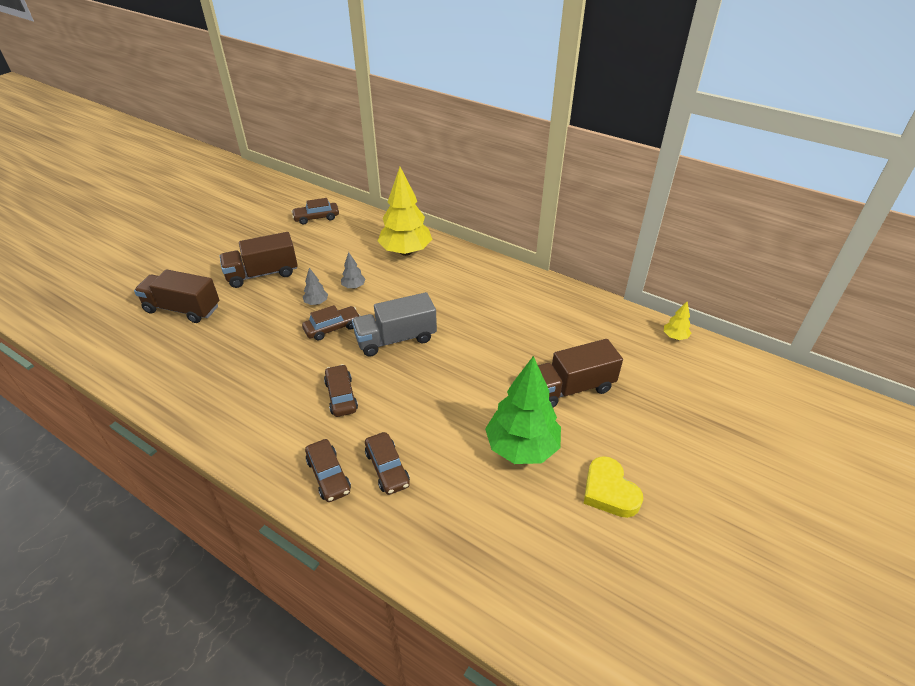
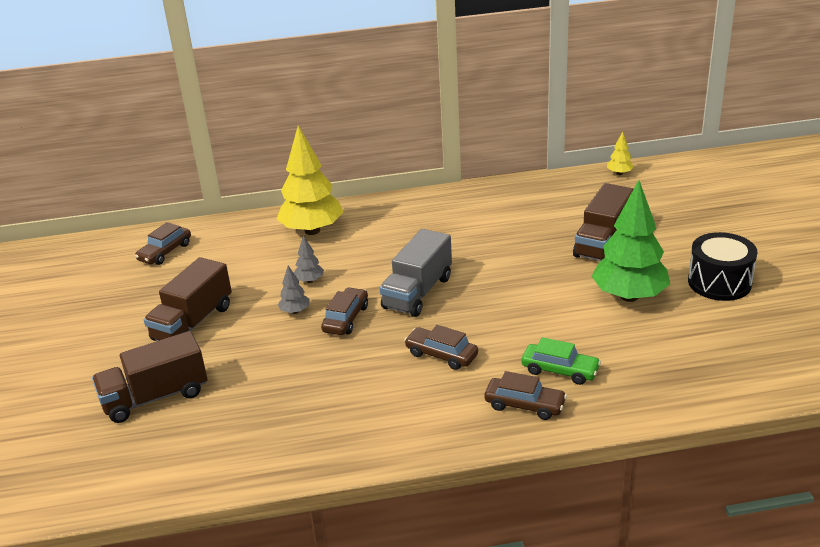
camera: 40 degrees left, 10 degrees down
brown car [365,432,410,495] -> green car [521,337,601,385]
yellow heart [583,456,643,518] -> black drum [688,232,757,301]

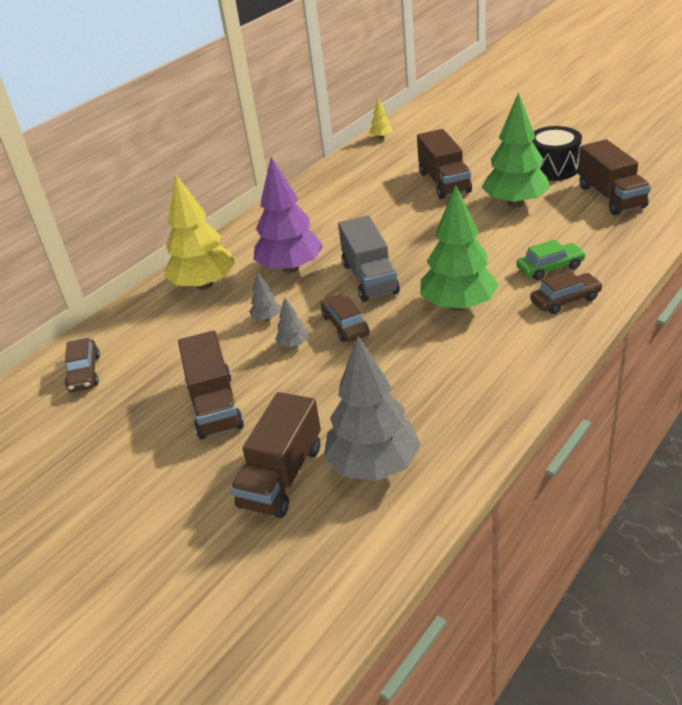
camera: 40 degrees left, 5 degrees up
brown car [404,325,478,370] -> green tree [420,185,499,311]
none -> purple tree [253,157,323,273]
none -> grey tree [324,337,421,481]
none -> brown truck [578,139,651,215]

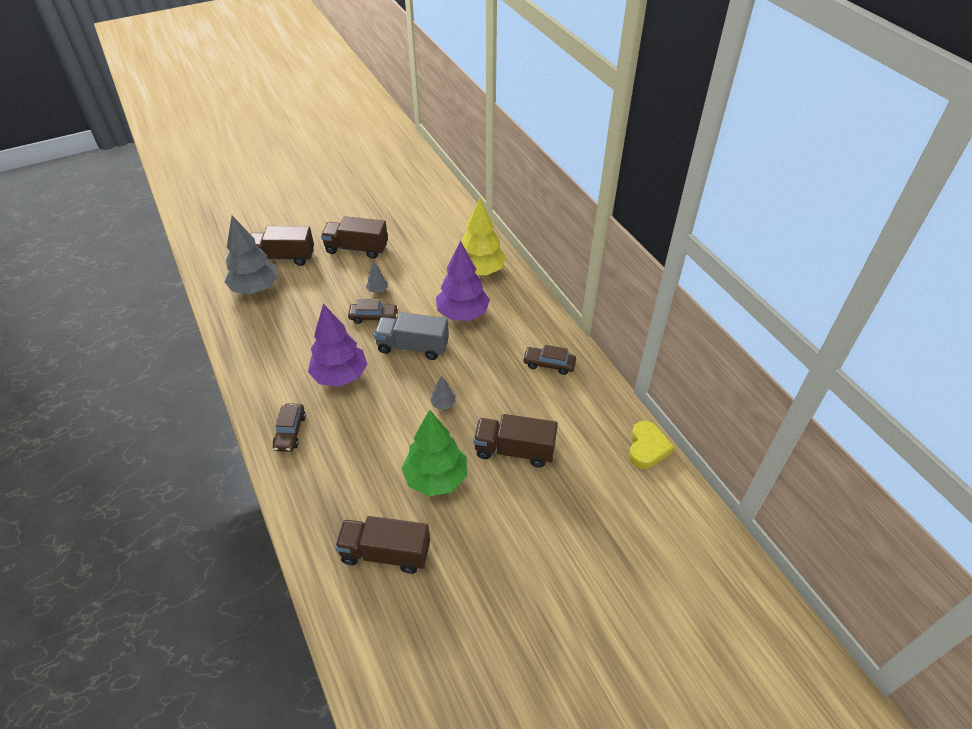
camera: 110 degrees right, 10 degrees up
brown car [65,338,100,392] -> brown car moved to [523,345,576,375]
brown truck [230,392,321,518] -> brown truck turned 45 degrees counterclockwise [250,226,314,266]
grey tree [249,272,281,321] -> grey tree moved to [430,376,456,410]
yellow tree [369,98,393,139] -> yellow heart [629,421,674,469]
green tree [420,185,499,311] -> purple tree [308,304,367,387]
green car [516,240,586,280] -> none
black drum [532,126,582,181] -> none

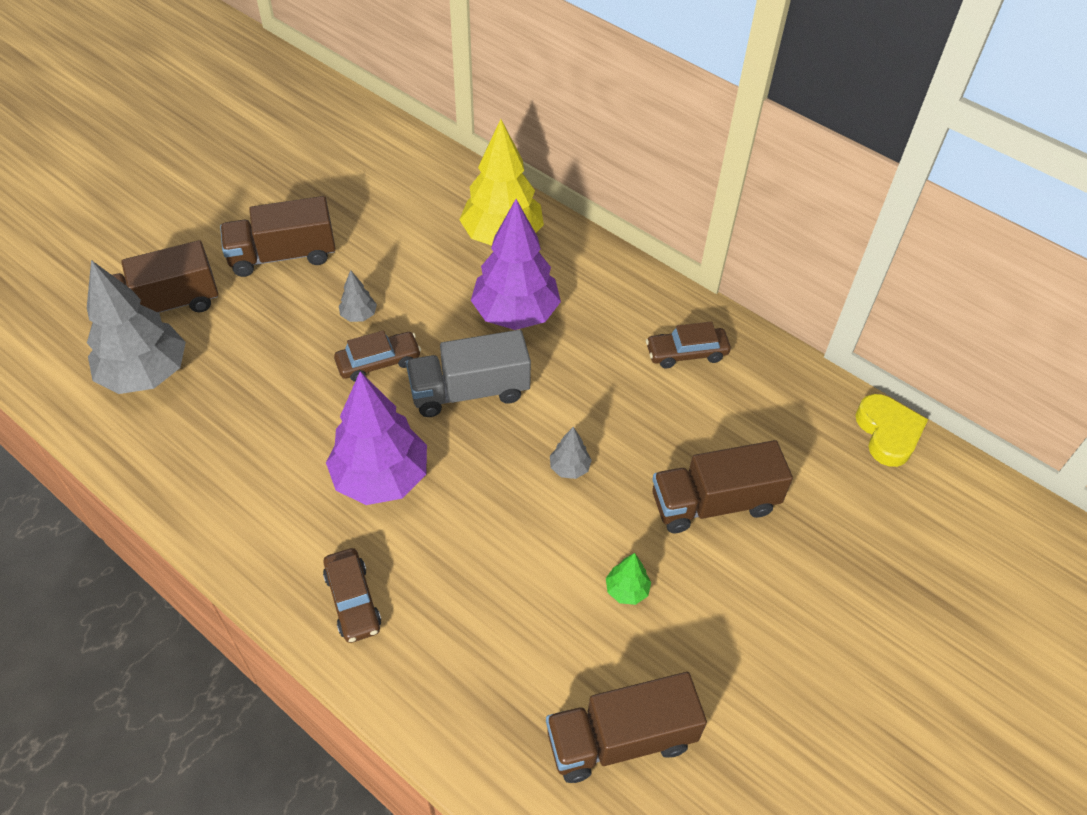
camera: 25 degrees left, 5 degrees up
green tree [402,410,467,496] -> green tree [606,553,651,605], size x0.43

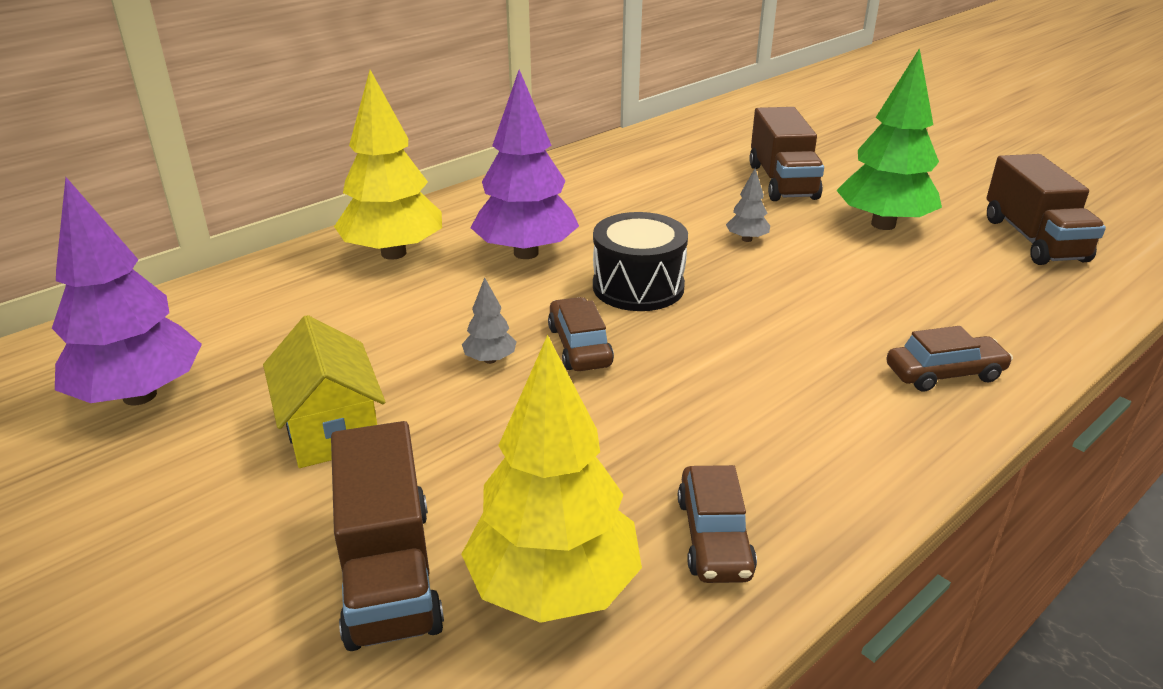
camera: 80 degrees left, 20 degrees down
grey tree [87,260,186,394] -> yellow tree [461,335,642,623]
brown truck [220,196,336,277] -> yellow house [263,315,385,468]
purple tree [326,372,427,505] -> purple tree moved to [52,177,202,406]
grey truck [406,330,531,417] -> black drum [593,212,688,311]
green tree [606,553,651,605] -> green tree [836,48,942,230], size x2.34
brown car [646,322,731,368] -> brown car moved to [678,465,757,583]
yellow heart [855,394,928,467] -> none

